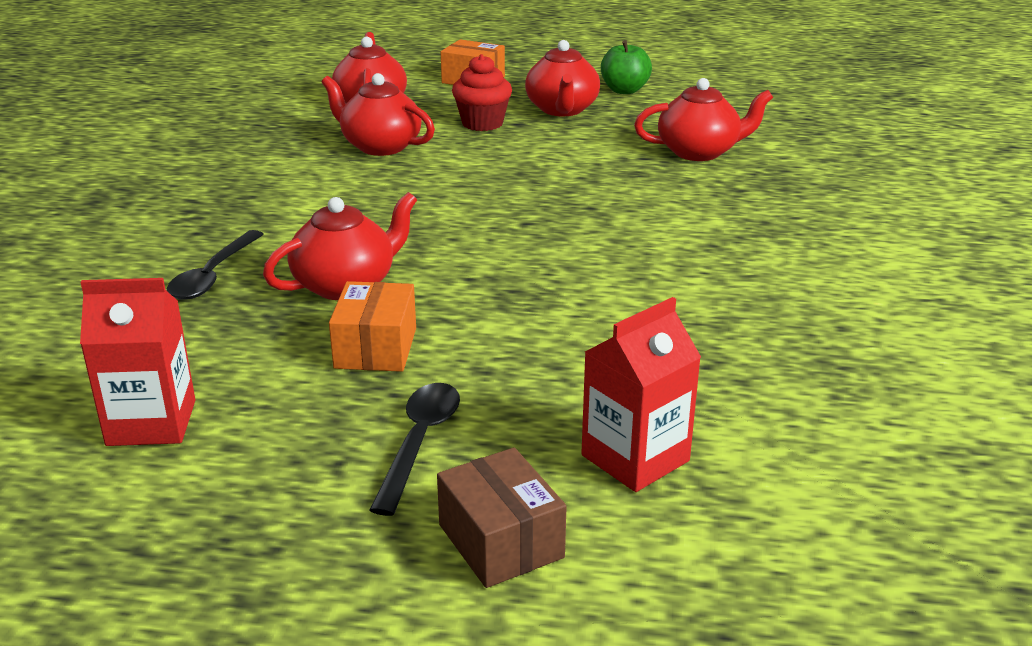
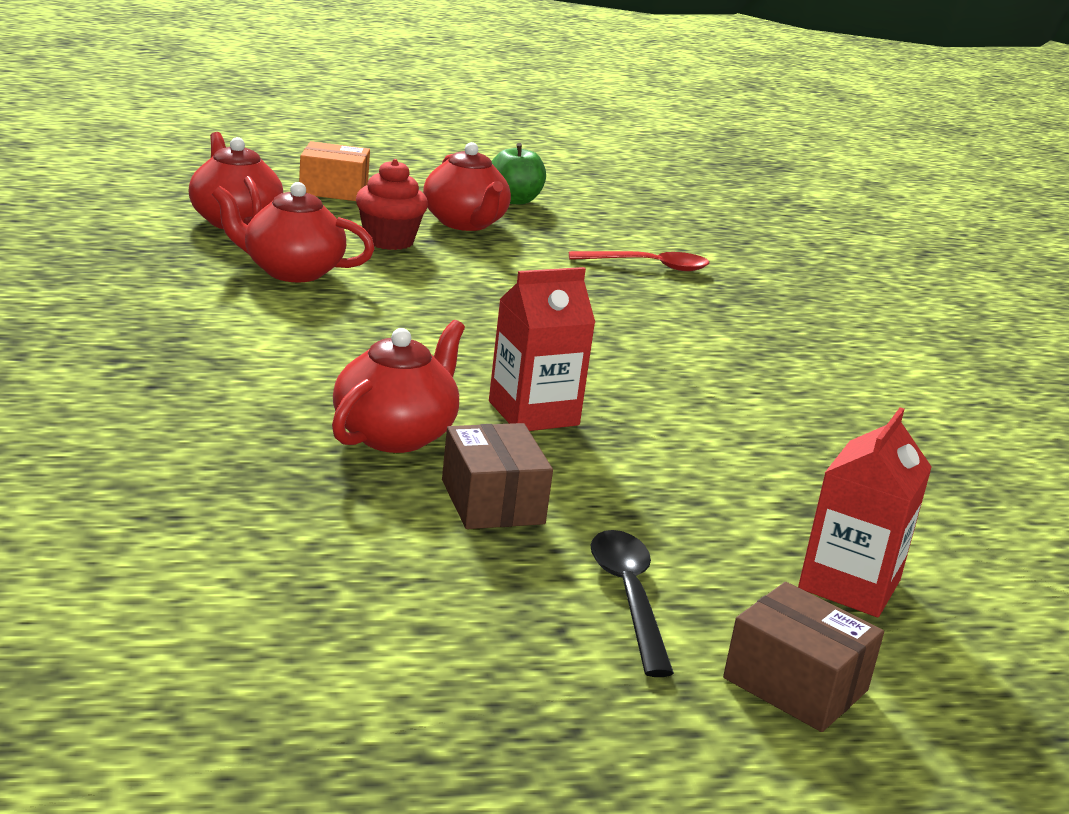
camera: 25 degrees left, 5 degrees down
red carton [80,278,195,446] -> red carton moved to [489,267,595,431]
black spoon [167,230,264,300] -> none
orange box [329,281,416,372] -> brown box [442,423,553,529]
red teapot [634,78,773,161] -> red spoon [569,251,709,271]

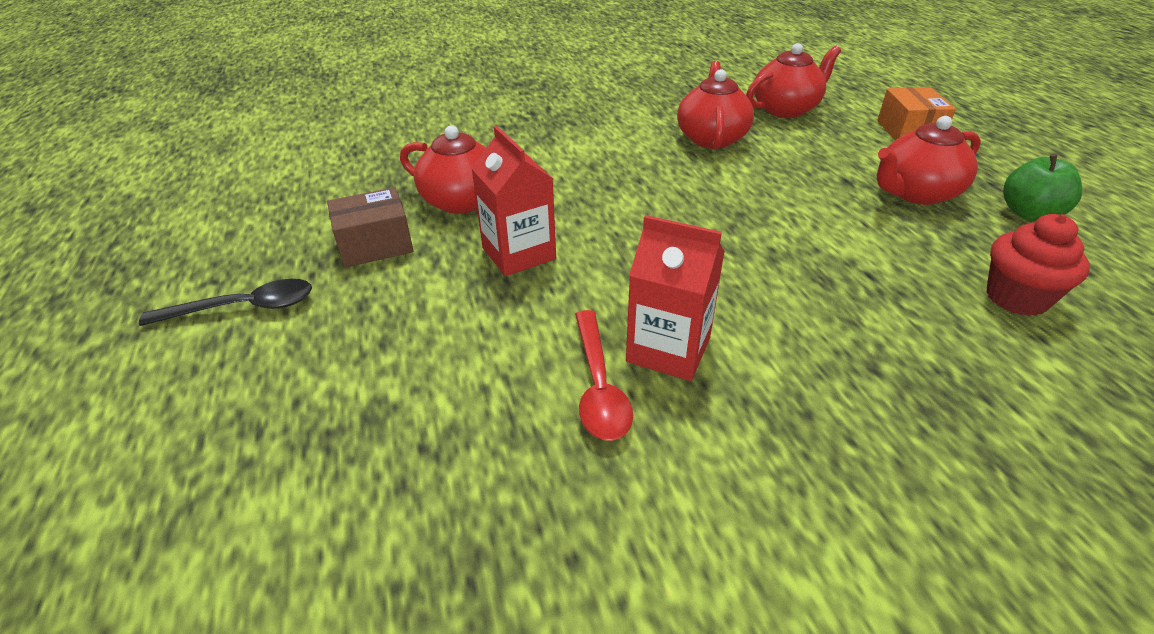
camera: 90 degrees right, 15 degrees up
red cupcake [356,159,428,250] -> red cupcake moved to [986,214,1090,316]
red spoon [569,251,709,271] -> red spoon moved to [575,310,633,441]
brown box [723,582,884,732] -> none
red carton [798,407,932,617] -> red carton moved to [626,215,725,381]

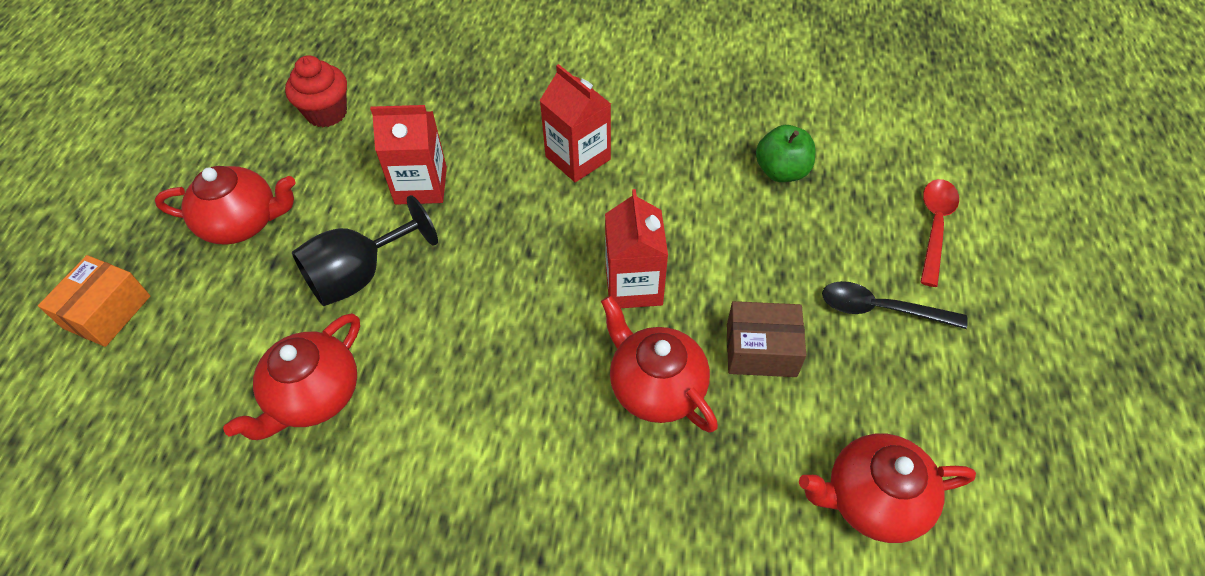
camera: 155 degrees left, 15 degrees up
red spoon [575,310,633,441] -> red spoon moved to [920,179,959,287]
red teapot [746,43,841,118] -> red teapot moved to [799,433,976,543]
green apple [1003,153,1082,221] -> green apple moved to [756,125,816,182]
none -> black goblet [292,195,438,306]
none -> red carton [370,105,447,205]

